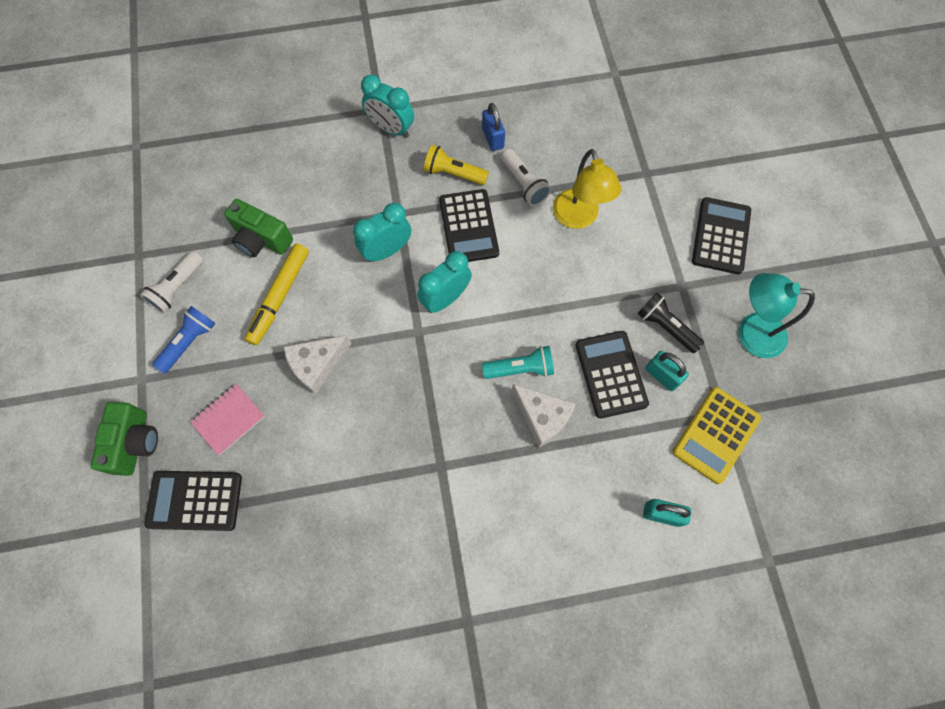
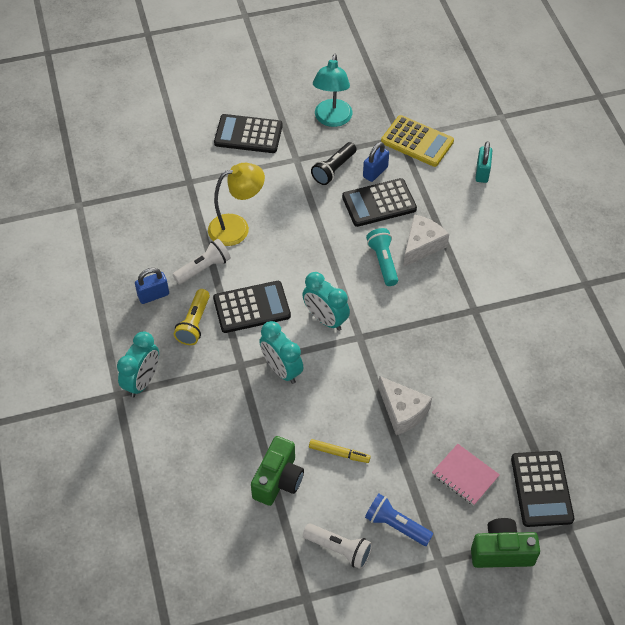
camera: 95 degrees left, 15 degrees down
yellow marker [245,243,309,345] -> yellow marker [309,439,371,463], size x0.58
turquoise padlock [645,351,689,391] -> blue padlock [363,142,389,182]

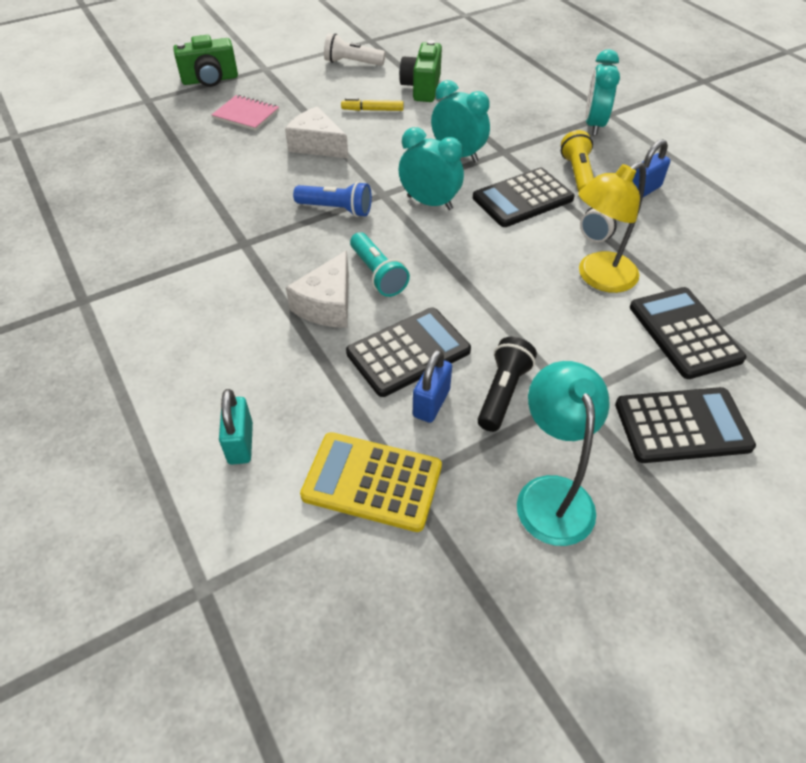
camera: 165 degrees right, 5 degrees down
blue flashlight [365,494,433,546] -> blue flashlight moved to [293,181,372,217]
black calculator [511,451,574,527] -> black calculator moved to [630,287,747,379]

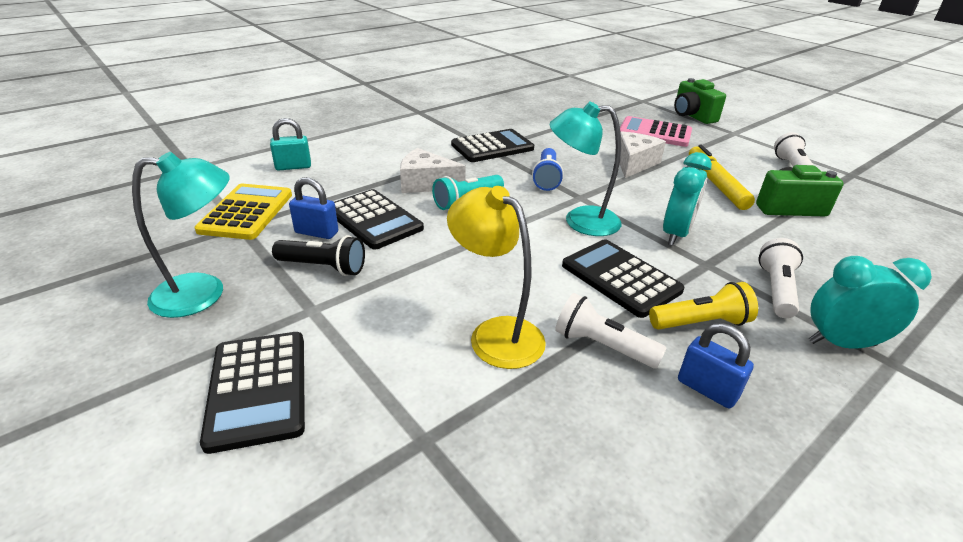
camera: 80 degrees right, 15 degrees down
pink notebook [211,95,279,131] -> pink calculator [620,116,692,147]
yellow marker [341,98,403,111] -> yellow marker [689,145,755,210], size x1.72
turquoise clock [398,127,464,210] -> turquoise lamp [550,101,621,236]
black calculator [630,287,747,379] -> black calculator moved to [451,129,534,162]
none -> white flashlight [758,238,803,318]

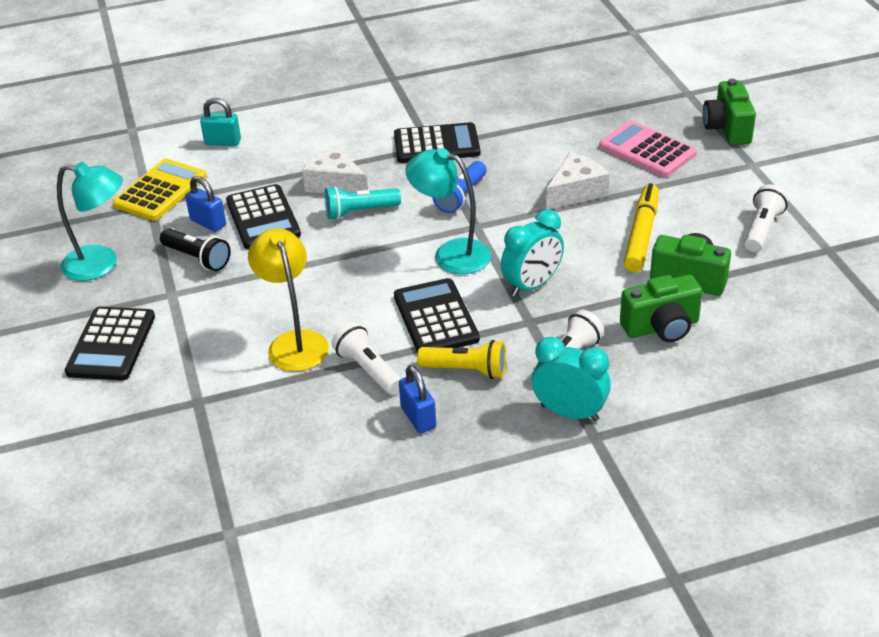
camera: 25 degrees right, 5 degrees up
none -> green camera [620,275,703,342]

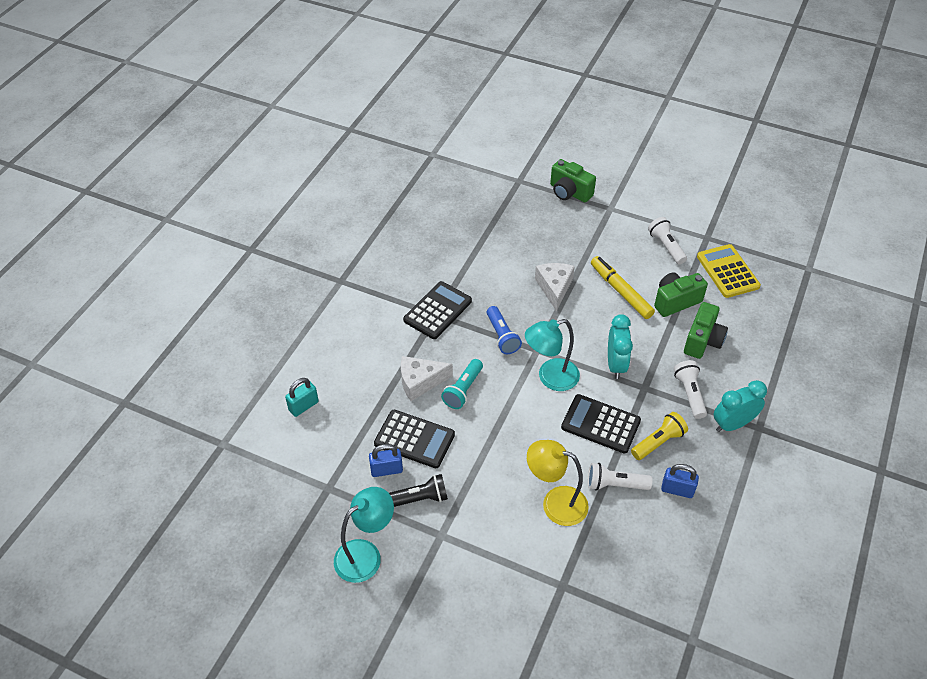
camera: 50 degrees left, 10 degrees up
black calculator [65,306,155,381] -> none
yellow calculator [113,159,207,221] -> yellow calculator moved to [697,244,761,298]
pink calculator [599,121,697,177] -> none

